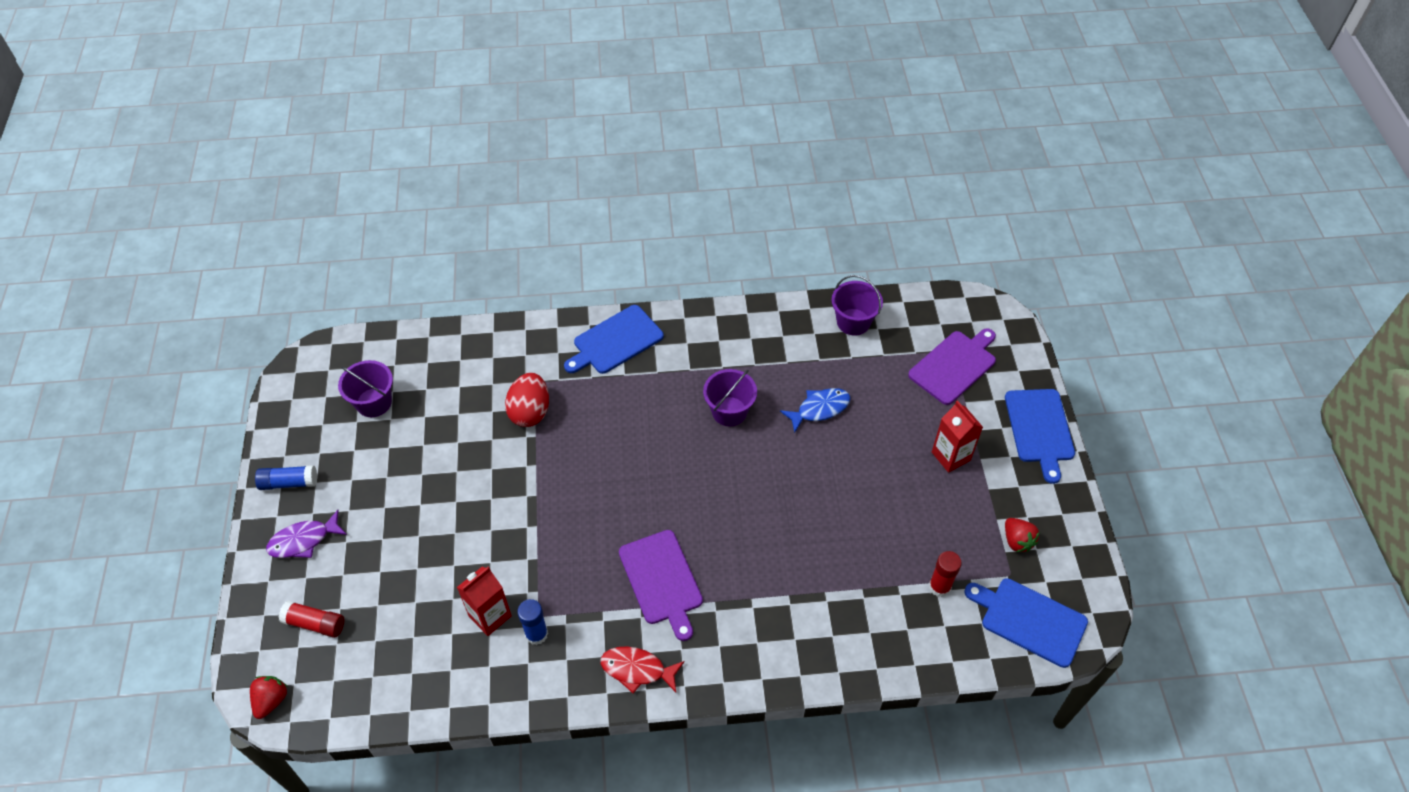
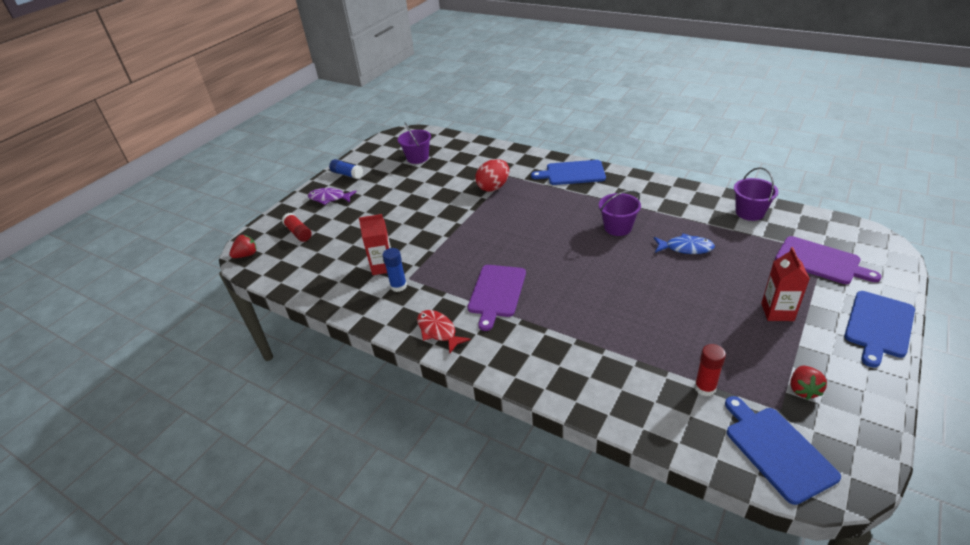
camera: 40 degrees right, 15 degrees down
purple cutting board [908,328,996,405] -> purple cutting board turned 45 degrees clockwise [775,236,881,284]

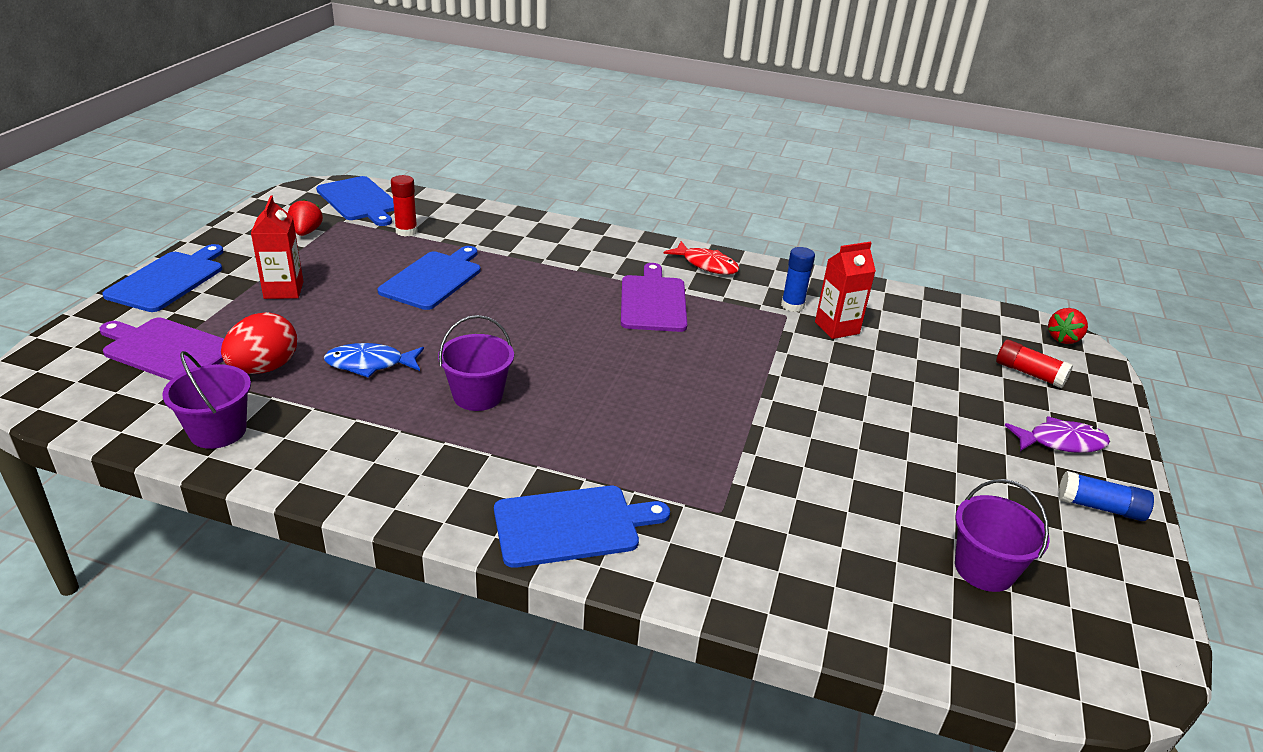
camera: 160 degrees right, 5 degrees down
red egg [475,159,509,192] -> red egg moved to [221,312,297,374]
none -> blue cutting board [377,246,481,310]

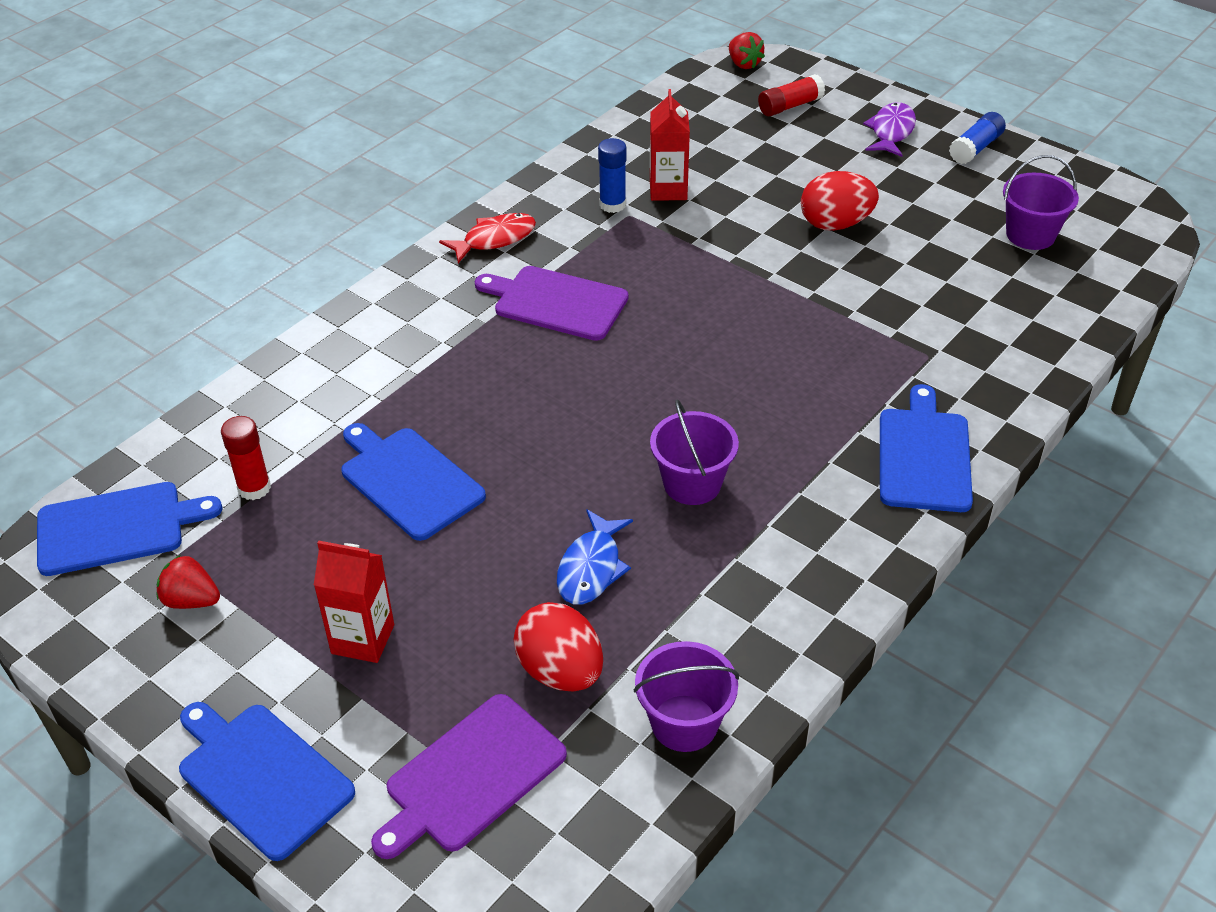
camera: 65 degrees left, 10 degrees up
none -> red egg [801,171,879,231]

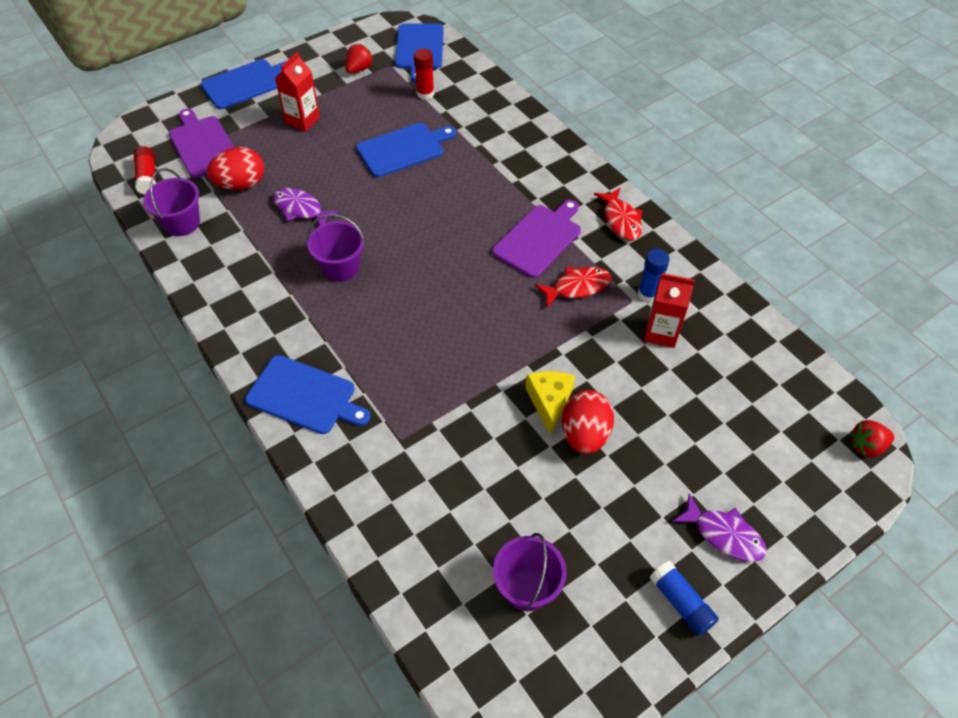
camera: 105 degrees right, 10 degrees up
blue fish [557,509,633,605] -> purple fish [273,188,340,226]
red glue stick [758,74,825,116] -> red glue stick moved to [134,146,156,195]
none -> yellow cheese [525,371,575,436]
none -> red fish [535,267,611,308]

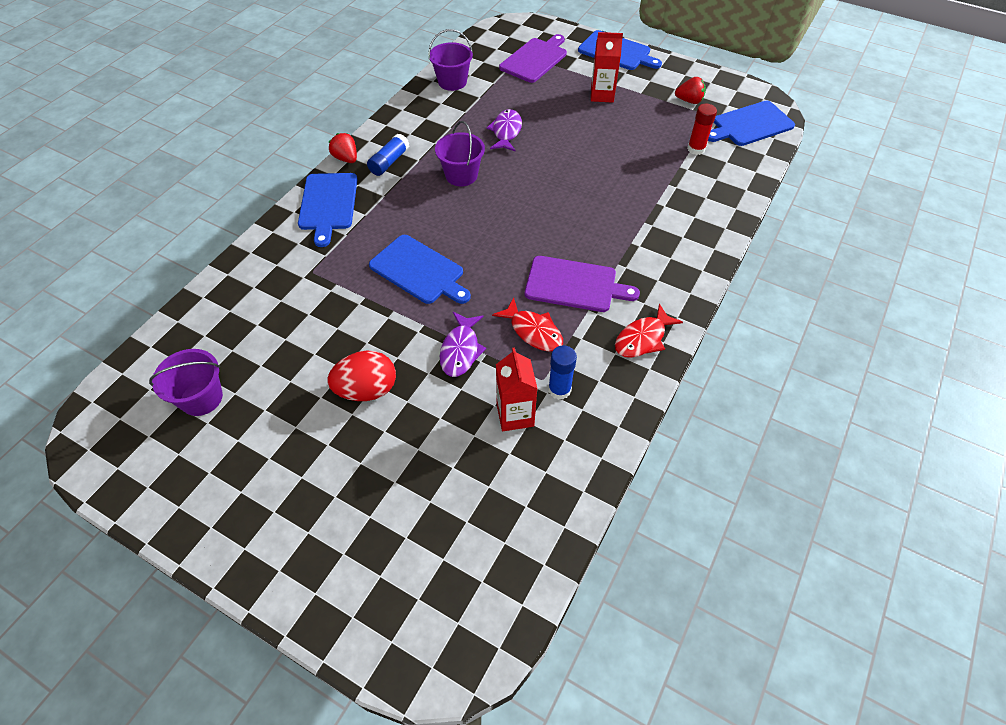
camera: 65 degrees right, 0 degrees up
red glue stick [134,146,156,195] -> none
red egg [207,147,264,190] -> none
blue cutting board [356,123,456,177] -> blue cutting board moved to [369,235,471,304]
yellow cheese [525,371,575,436] -> none
blue glue stick [649,561,719,636] -> blue glue stick moved to [367,134,410,176]
purple fish [672,493,767,562] -> purple fish moved to [440,312,486,377]
red strawberry [850,420,894,457] -> red strawberry moved to [329,133,357,163]

